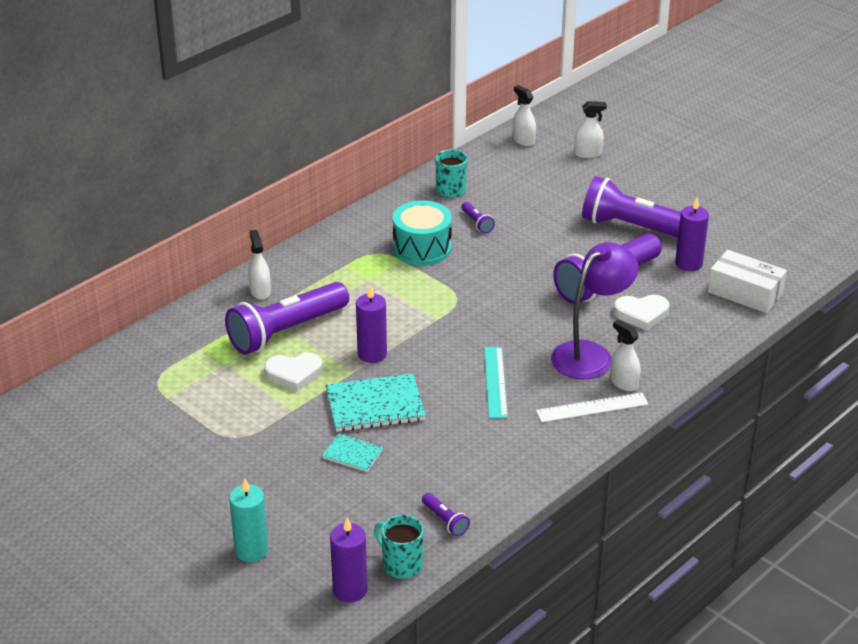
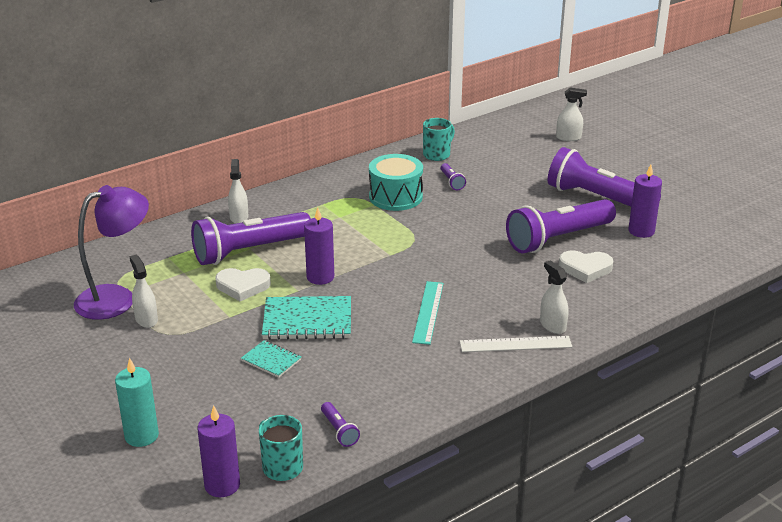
camera: 10 degrees right, 5 degrees down
white spray bottle [513,85,536,146] -> white spray bottle moved to [129,255,158,328]
purple lamp [551,242,639,380] -> purple lamp moved to [74,185,149,320]
white box [708,250,787,313] -> none

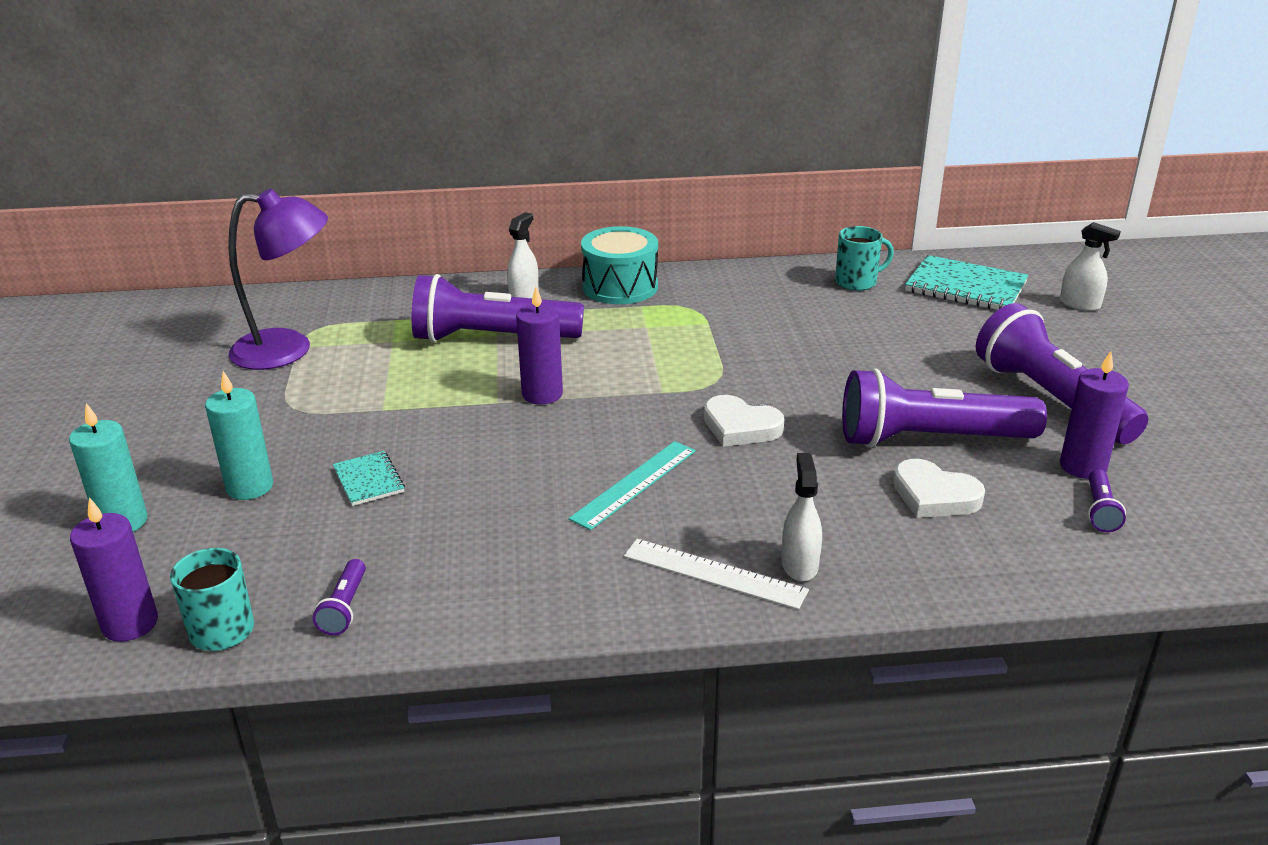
camera: 30 degrees right, 0 degrees up
white spray bottle [129,255,158,328] -> none
white heart [215,268,271,301] -> white heart moved to [704,395,784,447]
turquoise notebook [262,296,351,340] -> turquoise notebook moved to [905,255,1029,310]
turquoise drum [369,154,423,211] -> turquoise drum moved to [581,226,658,304]
purple flashlight [441,163,466,190] -> purple flashlight moved to [1088,469,1126,532]
none -> turquoise candle [205,371,273,500]

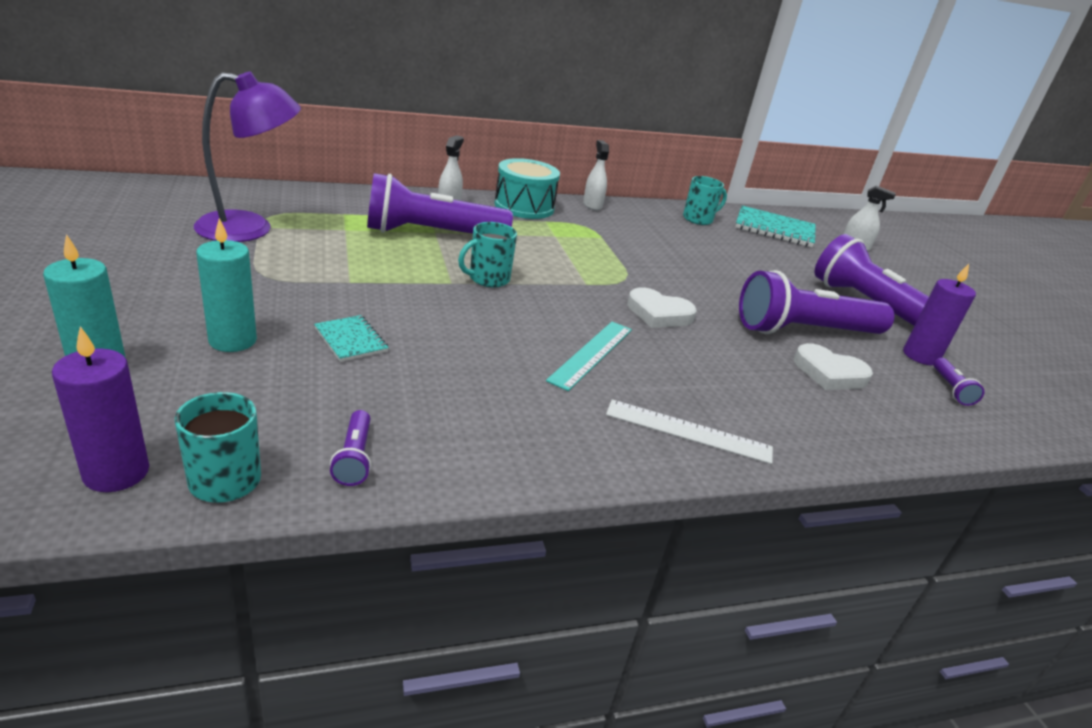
camera: 15 degrees left, 0 degrees up
purple candle [516,287,563,404] -> turquoise mug [458,222,517,287]
white spray bottle [781,453,822,581] -> white spray bottle moved to [583,140,609,210]

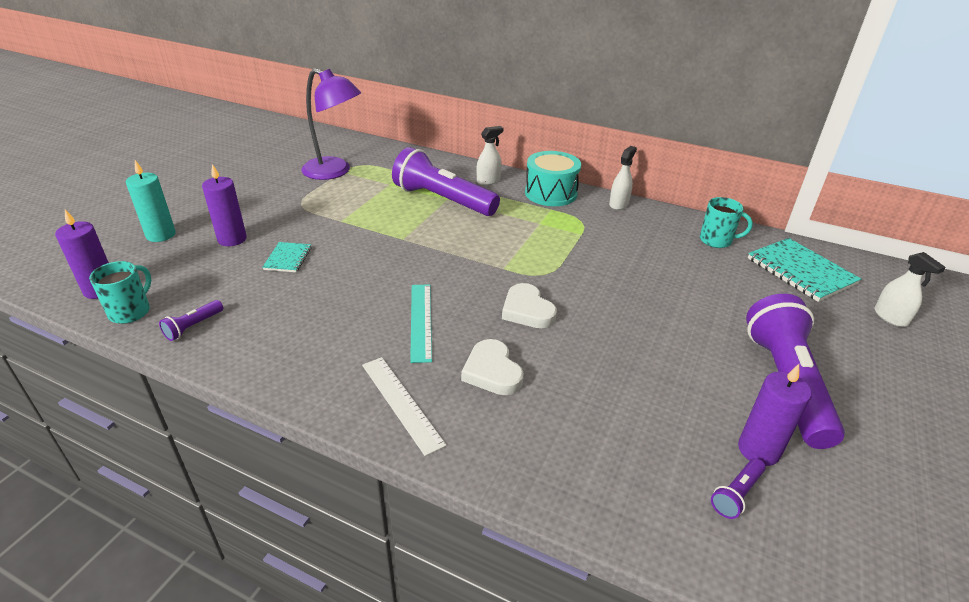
camera: 45 degrees right, 5 degrees up
turquoise candle [196,218,257,352] -> purple candle [202,164,247,246]
turquoise mug [458,222,517,287] -> none
turquoise ruler [546,322,632,391] -> turquoise ruler turned 75 degrees counterclockwise [410,284,432,363]
purple flashlight [739,270,894,334] -> none
white heart [794,343,873,390] -> white heart moved to [461,339,524,395]

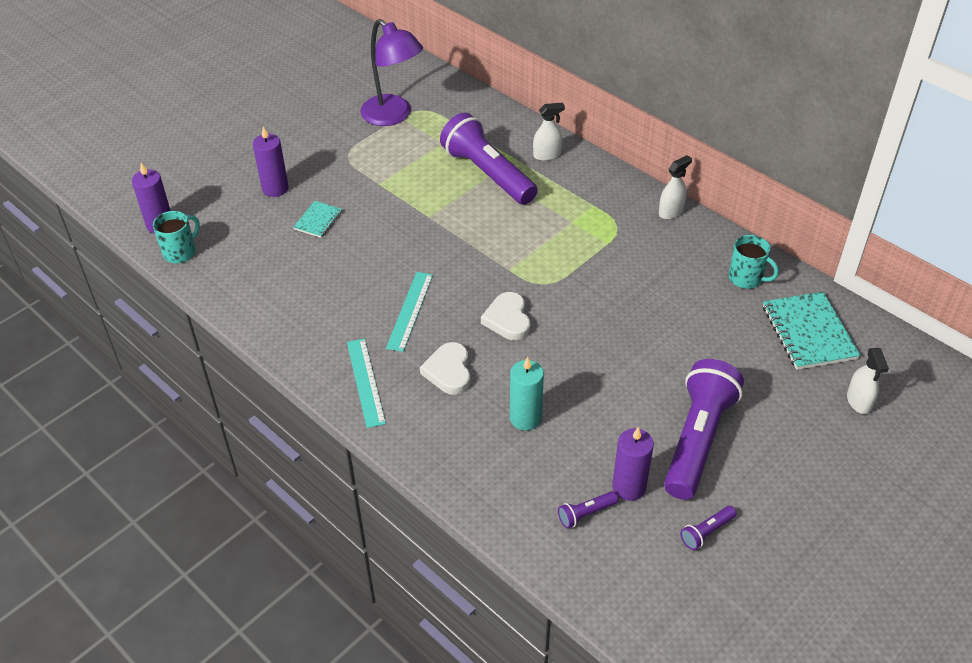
camera: 20 degrees right, 10 degrees up
turquoise candle [126,160,176,242] -> turquoise candle moved to [510,357,544,431]
purple flashlight [159,300,223,341] -> purple flashlight moved to [680,506,737,550]
white ruler [362,357,447,456] -> turquoise ruler [347,339,386,428]
turquoise drum [525,151,581,206] -> none

